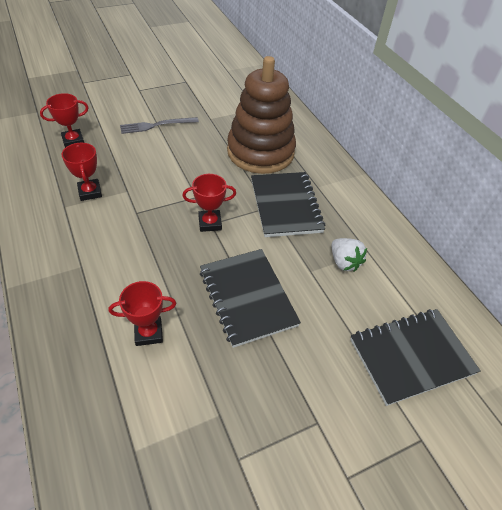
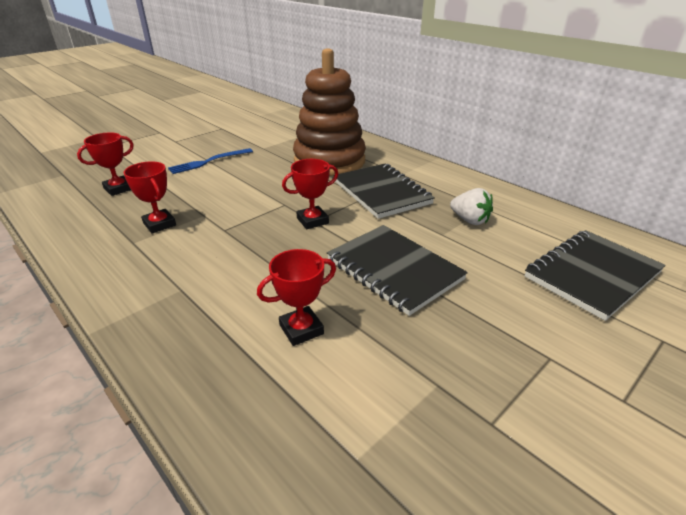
camera: 15 degrees left, 15 degrees down
grey fork [120,117,199,134] -> blue fork [168,148,253,174]

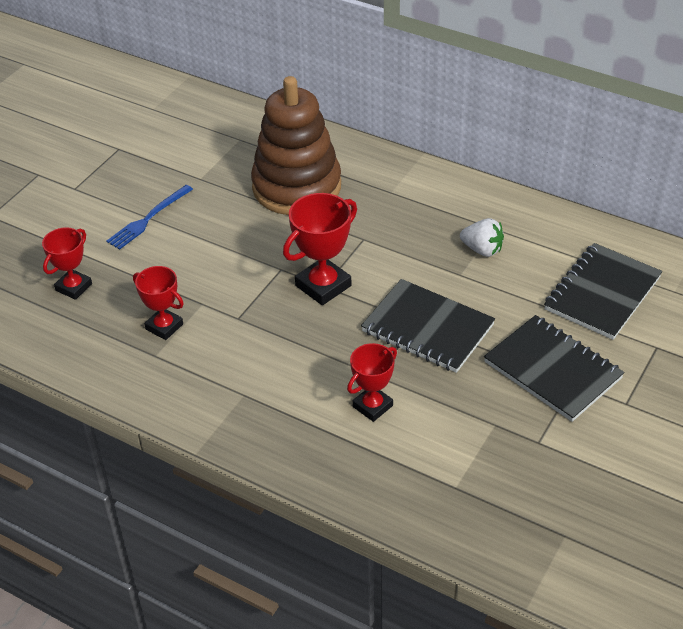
camera: 15 degrees left, 10 degrees up
red trophy [282,159,339,229] -> red trophy [283,193,357,305], size x1.52
black notebook [334,164,435,219] -> black notebook moved to [484,315,624,422]

